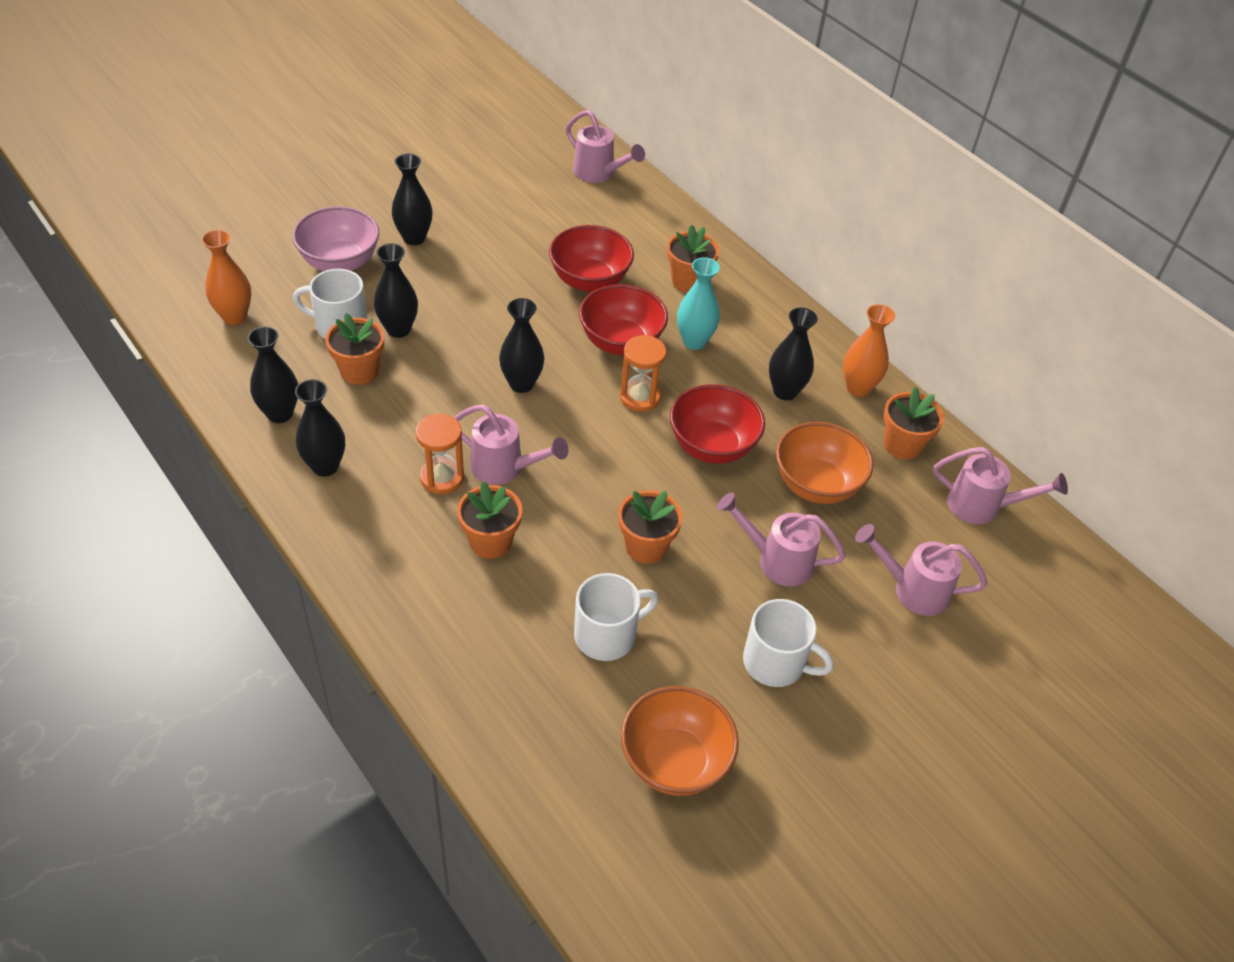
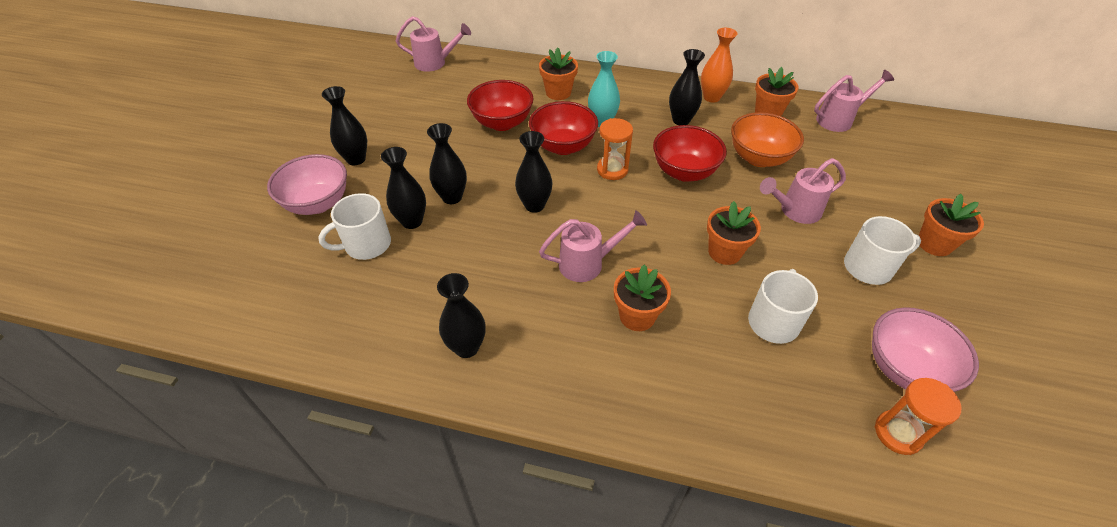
camera: 35 degrees left, 0 degrees up
orange vase [201,230,251,325] -> none
black vase [248,326,298,423] -> black vase moved to [427,123,467,204]
orange flower pot [325,313,384,385] -> orange flower pot moved to [919,194,984,256]
orange hourglass [416,414,464,494] -> orange hourglass moved to [875,378,962,455]
orange bowl [621,686,739,796] -> pink bowl [872,307,979,392]
pink watering can [855,524,987,616] -> none

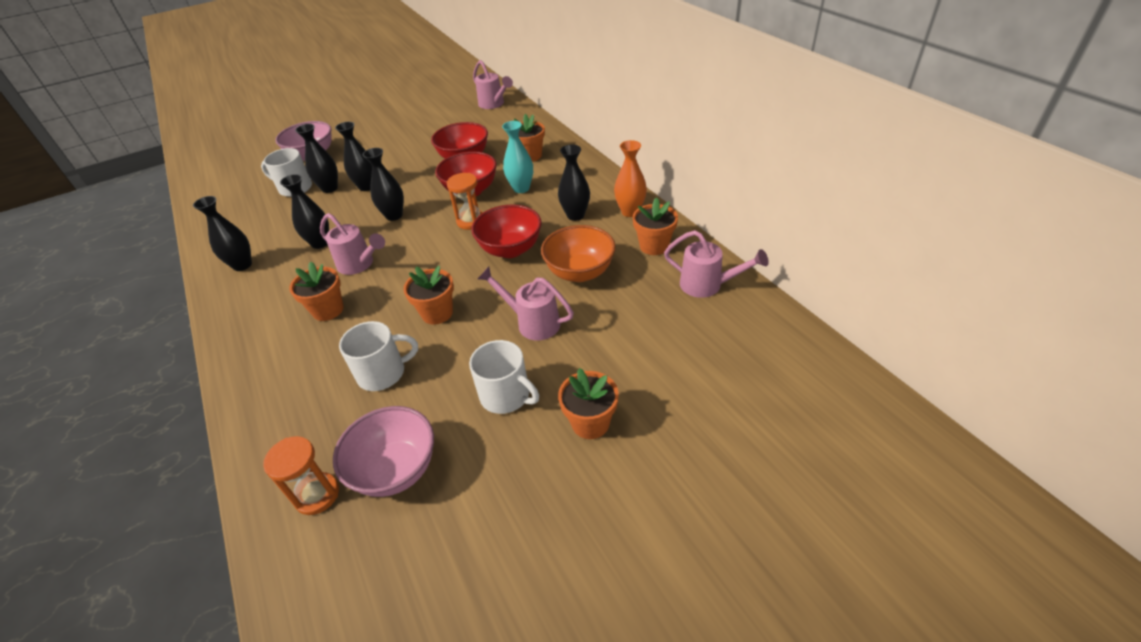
camera: 50 degrees right, 5 degrees down
black vase [322,86,367,165] -> black vase moved to [280,174,329,249]

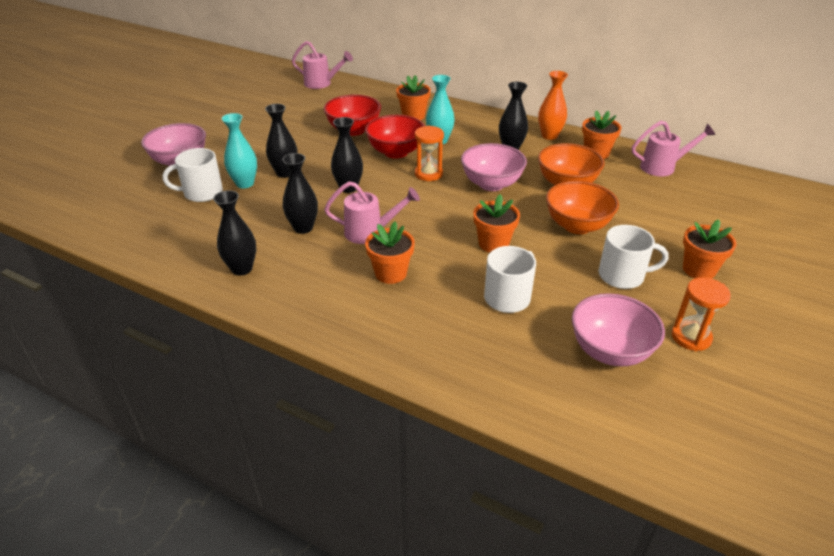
camera: 35 degrees left, 5 degrees down
orange hourglass [263,436,339,515] -> orange hourglass moved to [672,277,731,351]
black vase [295,124,338,193] -> turquoise vase [221,113,257,189]
red bowl [471,205,542,258] -> pink bowl [461,143,527,191]
pink watering can [478,267,574,341] -> orange bowl [546,181,619,234]

